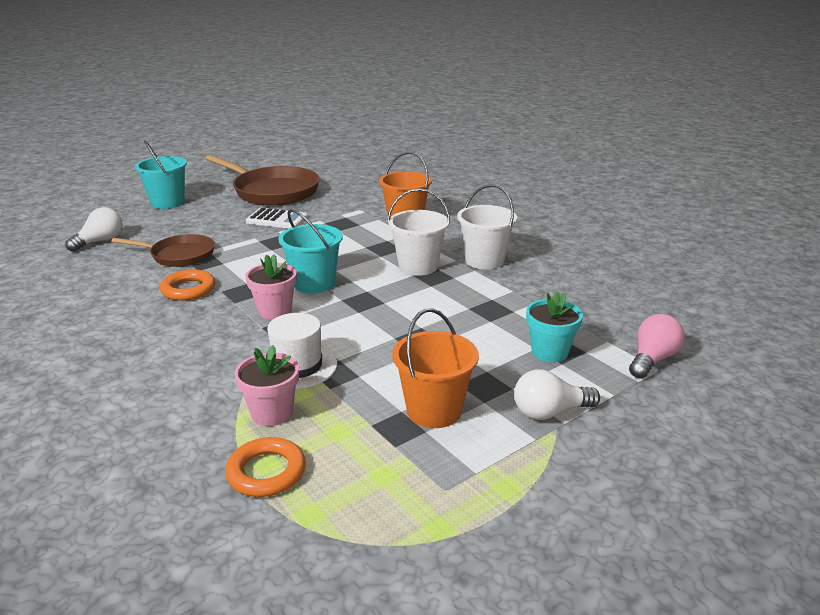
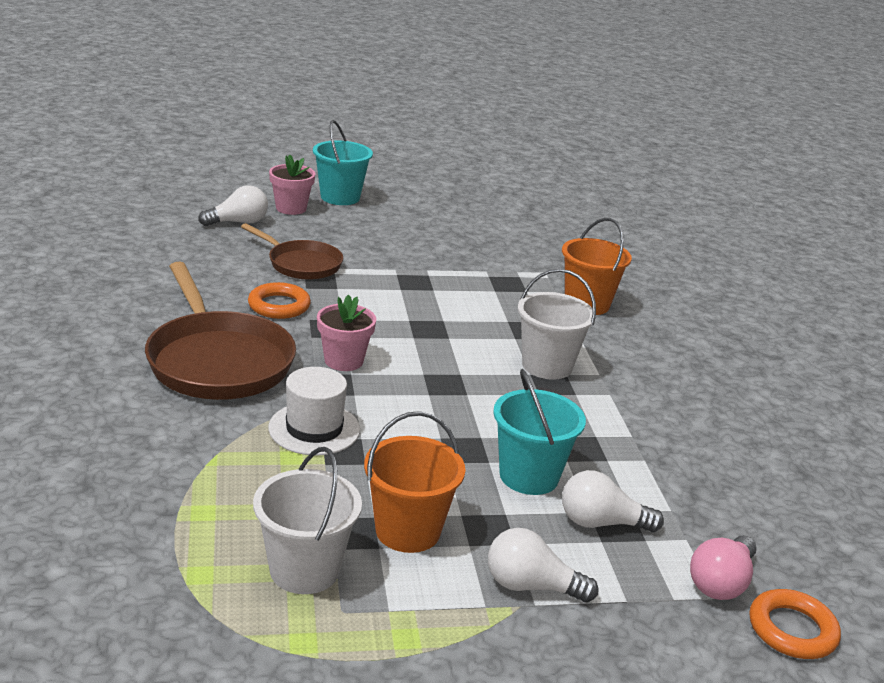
camera: 25 degrees right, 0 degrees up
brown pan [205,155,320,206] -> brown pan moved to [145,261,296,400]
orange ring [225,437,306,497] -> orange ring moved to [750,589,841,659]
pink flower pot [234,345,299,426] -> pink flower pot moved to [269,155,315,215]
white calculator [246,208,308,229] -> none
turquoise bucket [278,209,343,293] -> turquoise bucket moved to [493,369,586,495]
white bucket [457,184,517,270] -> white bucket moved to [253,447,362,594]
turquoise flower pot [526,291,583,362] -> white light bulb [562,470,664,532]
pink light bulb [629,314,685,379] -> pink light bulb turned 150 degrees clockwise [690,535,757,600]

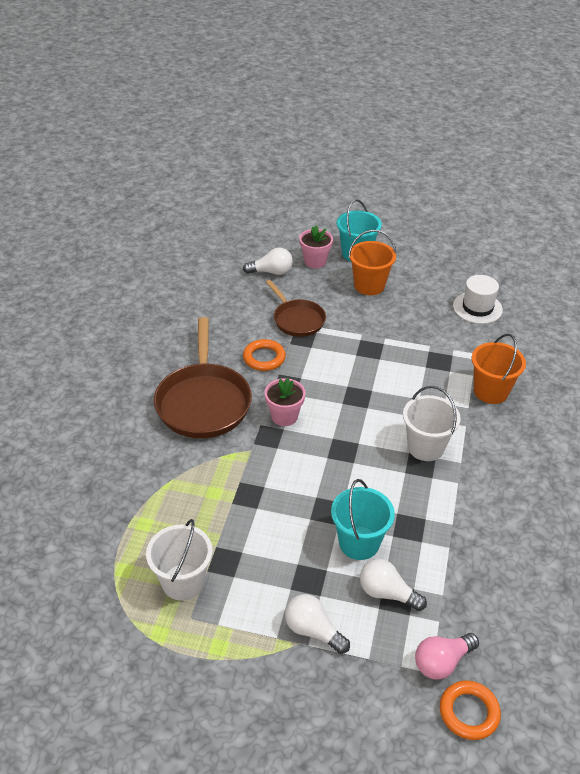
camera: 25 degrees right, 15 degrees up
white hat [268,367,360,455] -> white hat moved to [453,275,503,324]
orange bucket [364,411,466,553] -> orange bucket moved to [348,230,396,295]

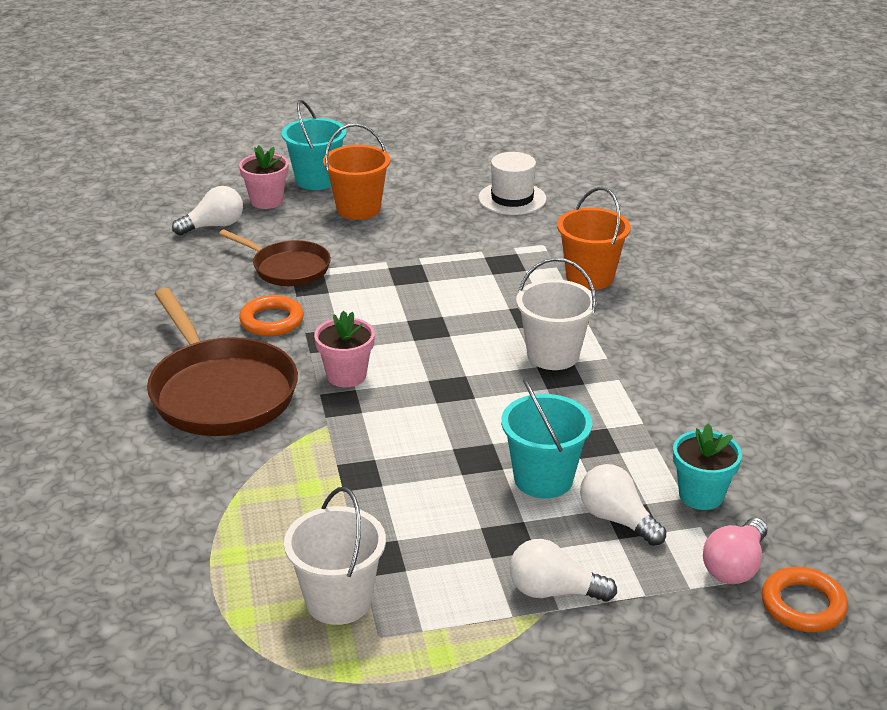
camera: 25 degrees left, 10 degrees down
white light bulb [360,559,427,611] -> white light bulb turned 45 degrees clockwise [580,464,666,546]
none -> turquoise flower pot [673,423,742,510]

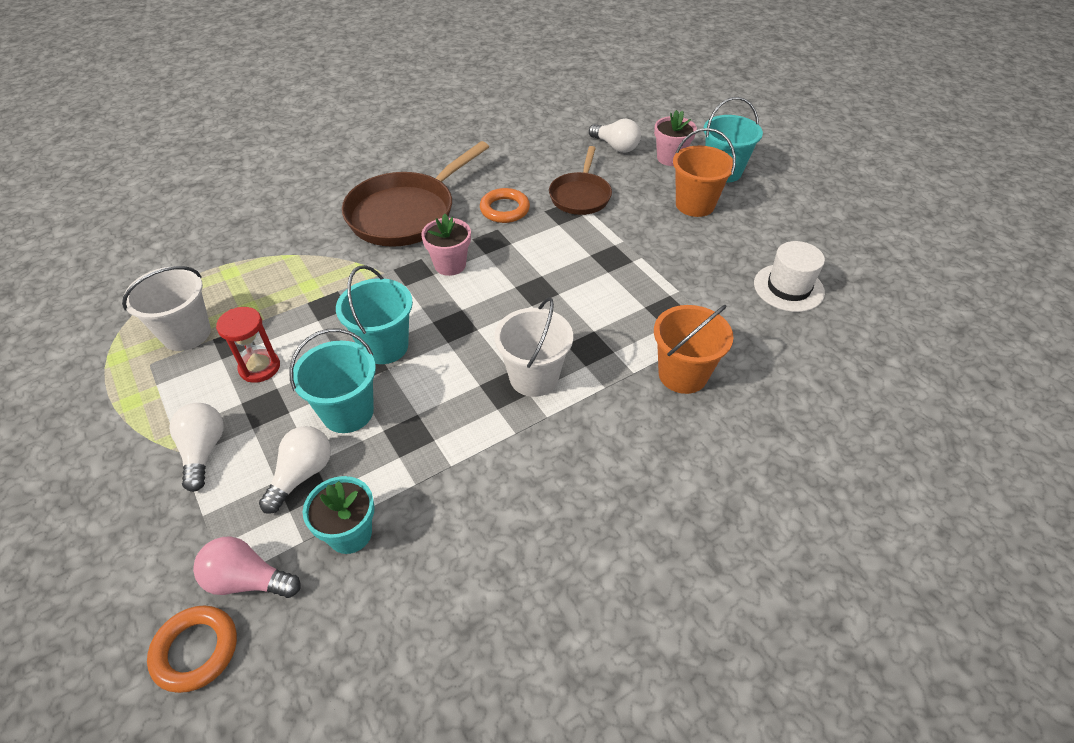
camera: 70 degrees right, 15 degrees up
none -> red hourglass [216,307,280,383]
none -> turquoise bucket [336,265,413,364]

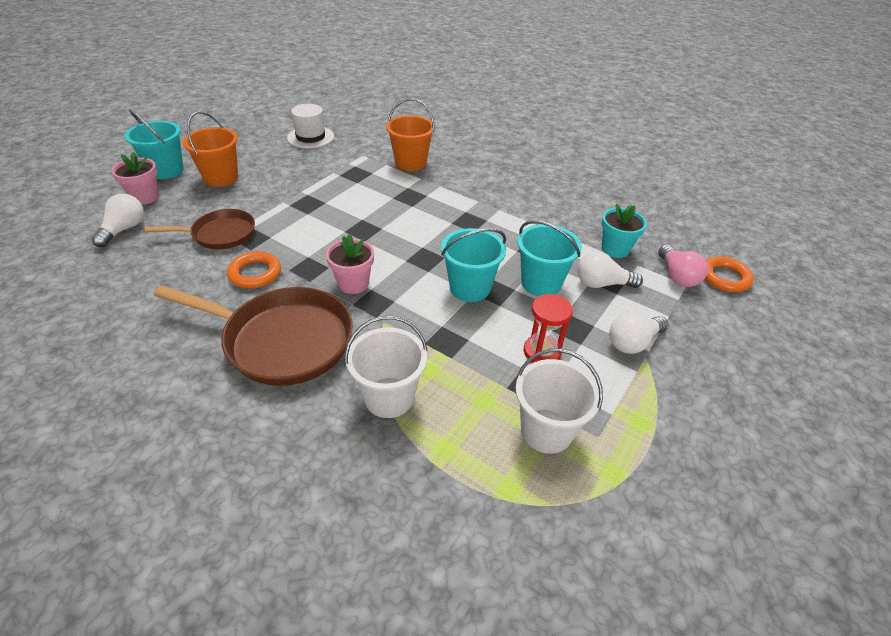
camera: 115 degrees left, 5 degrees down
white bucket [494,297,573,397] -> white bucket moved to [345,316,428,418]

